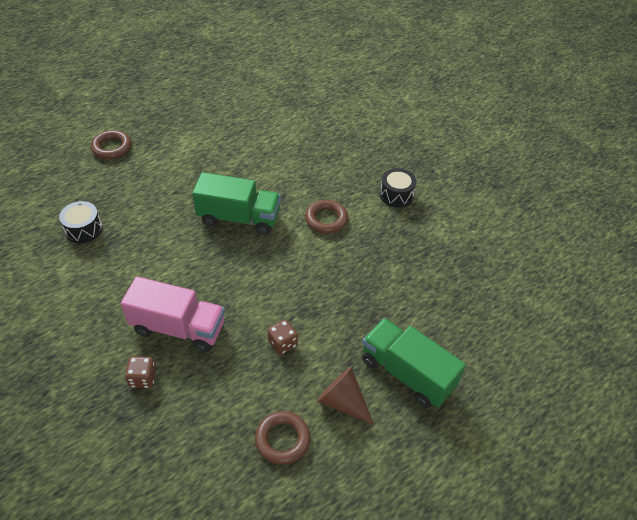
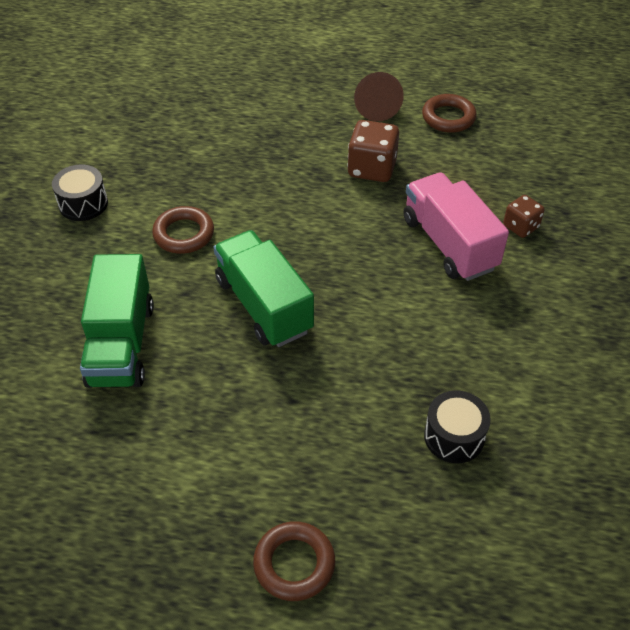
camera: 130 degrees left, 0 degrees up
brown dice [268,320,298,355] -> brown dice [347,120,399,182], size x1.63
green truck [362,318,466,408] -> green truck moved to [80,254,154,388]

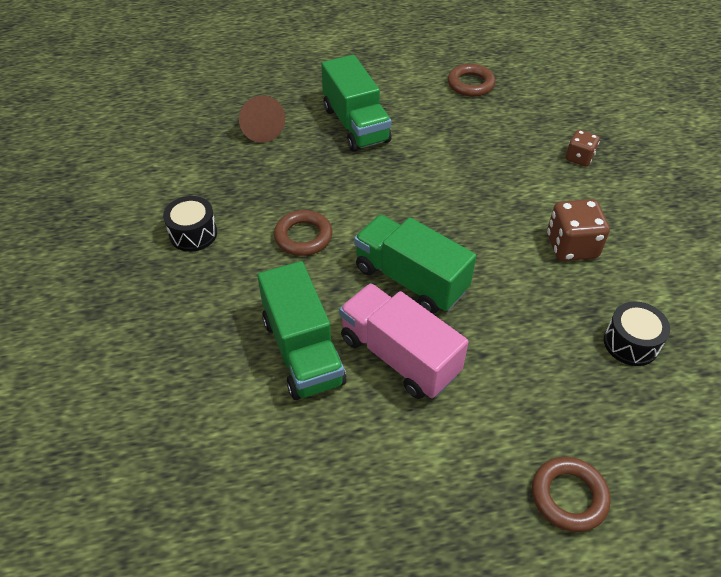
camera: 20 degrees left, 0 degrees up
brown dice [347,120,399,182] -> brown dice moved to [547,199,610,261]
brown cone [354,72,404,121] -> brown cone moved to [239,95,285,143]
pink truck [403,172,509,281] -> pink truck moved to [339,283,469,399]
none -> green truck [321,55,392,152]

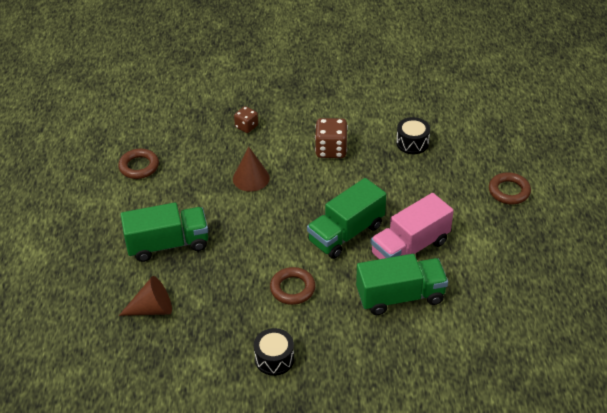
camera: 80 degrees left, 5 degrees down
none -> brown cone [233,147,270,192]

